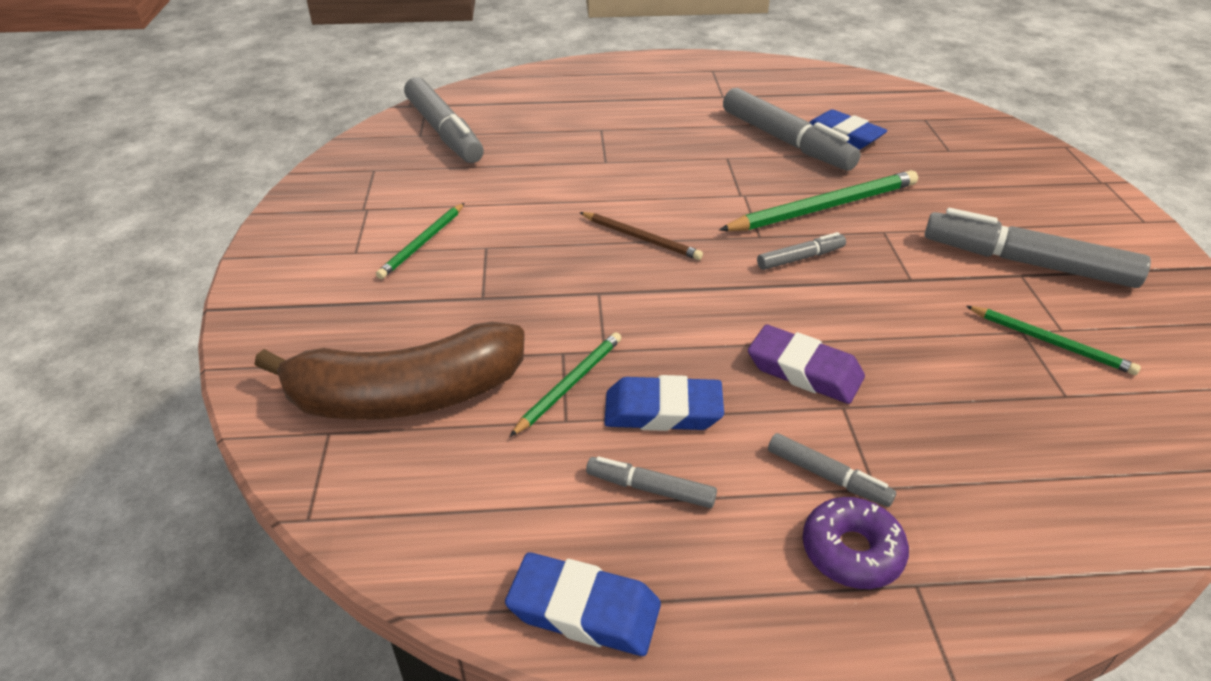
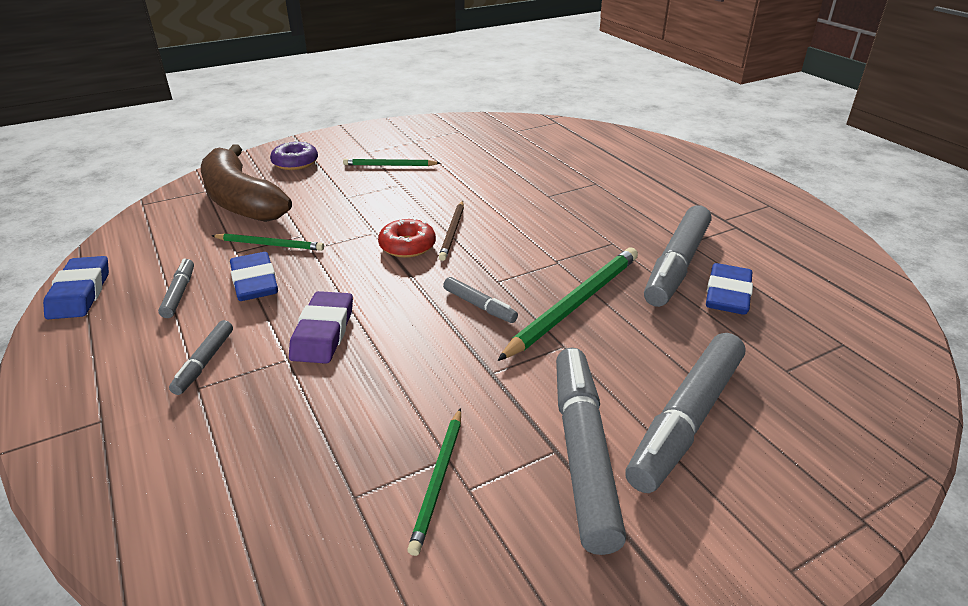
camera: 65 degrees right, 5 degrees down
grey marker [404,77,484,163] -> grey marker moved to [625,333,745,493]
green pencil [719,170,918,231] -> green pencil turned 90 degrees counterclockwise [497,248,638,361]
purple donut [803,497,909,589] -> purple donut moved to [270,140,318,170]
none -> red donut [378,218,436,258]

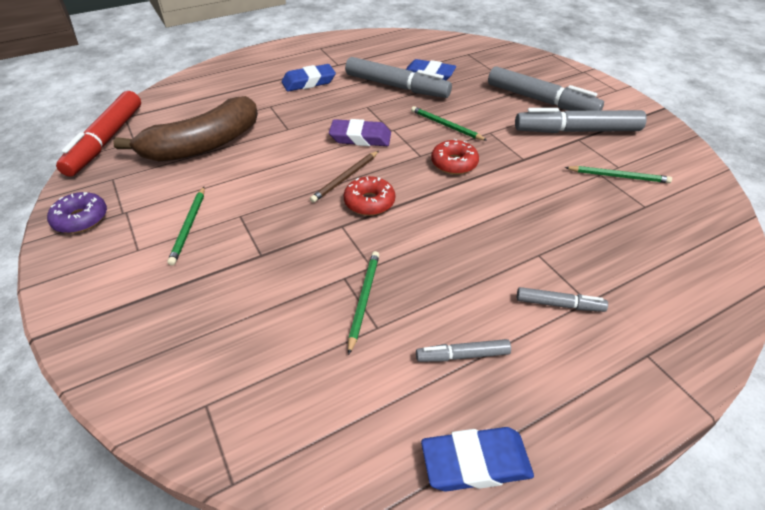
camera: 90 degrees left, 10 degrees up
brown banana [201,144,292,222] -> brown banana moved to [113,96,258,162]
blue eraser [230,252,278,301] -> blue eraser moved to [282,64,336,91]
purple donut [270,140,318,170] -> purple donut moved to [47,192,107,233]
purple eraser [289,291,353,364] -> purple eraser moved to [329,119,391,146]
brown pencil [439,201,464,261] -> brown pencil turned 120 degrees clockwise [310,151,379,203]
grey marker [443,277,518,323] -> red donut [431,139,479,175]
green pencil [497,248,638,361] -> green pencil [411,106,487,141], size x0.58
none -> red marker [56,91,141,177]

